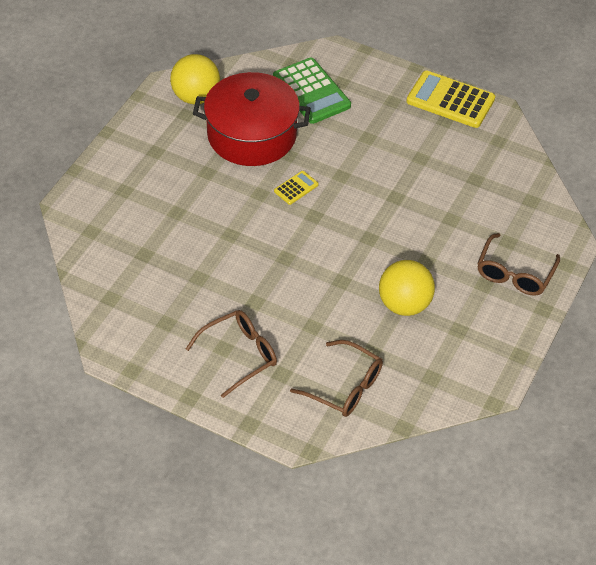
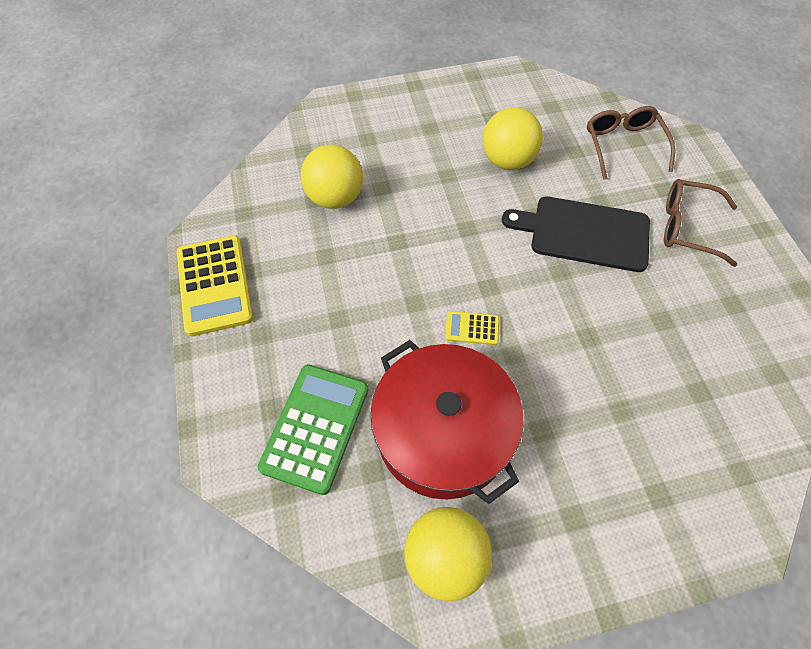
camera: 130 degrees left, 10 degrees up
brown glasses [477,233,560,296] -> none
none -> yellow ball [301,145,363,209]
none -> black cutting board [502,196,650,272]

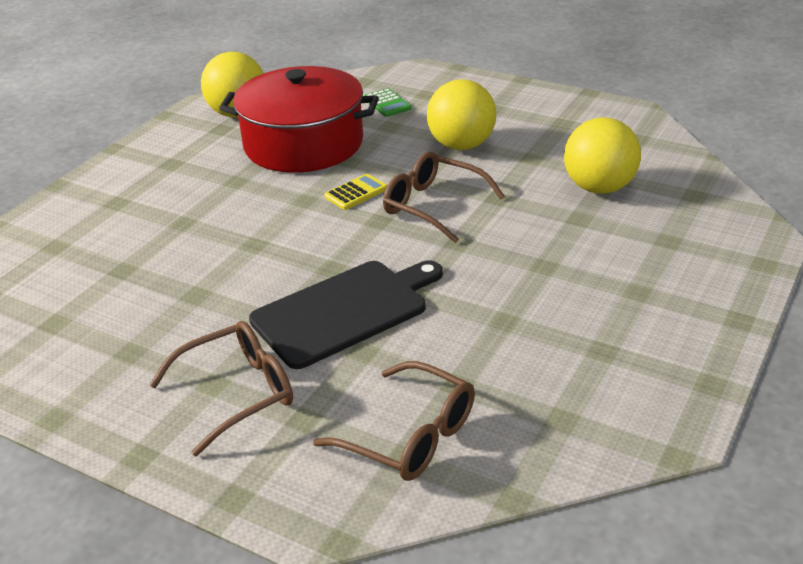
camera: 135 degrees right, 25 degrees down
yellow calculator [177,235,253,337] -> none
green calculator [258,364,368,495] -> green calculator [364,88,411,117], size x0.48
yellow ball [482,107,543,170] -> yellow ball moved to [427,79,496,150]
none -> brown glasses [383,151,505,243]

